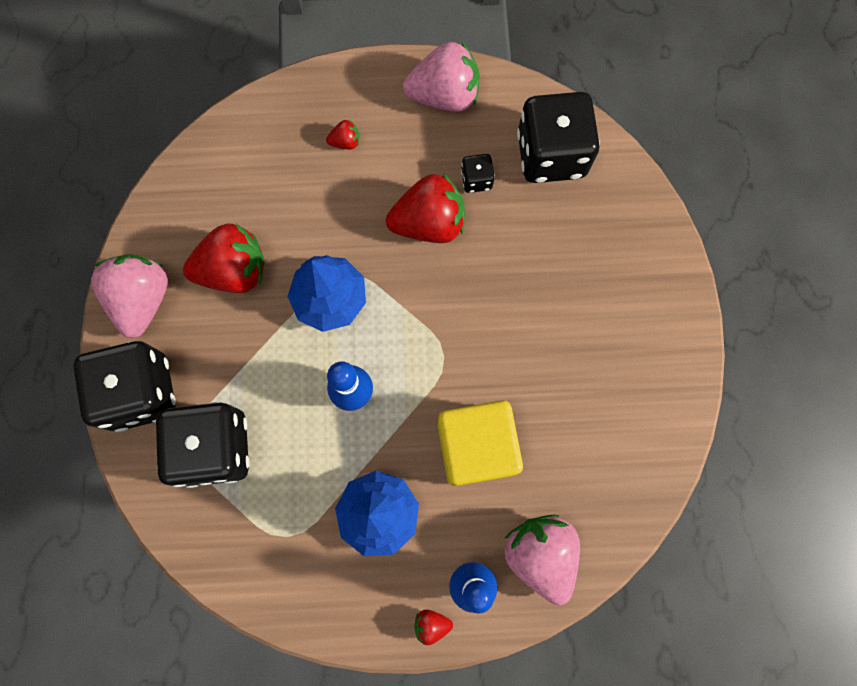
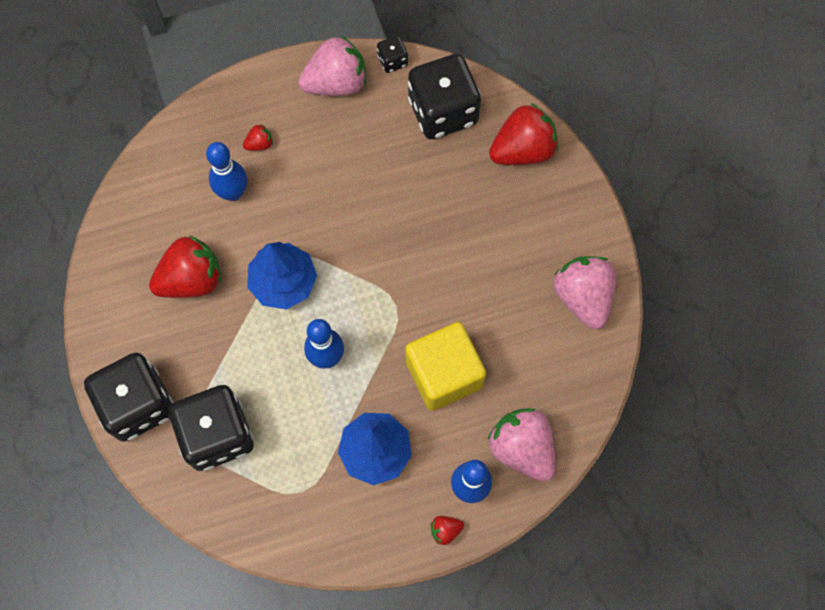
camera: 15 degrees left, 5 degrees down
pink strawberry [91,254,168,338] -> pink strawberry moved to [554,256,616,329]
red strawberry [386,173,465,243] -> red strawberry moved to [489,103,558,165]
black dice [461,154,495,193] -> black dice moved to [377,36,408,73]
none -> blue bowling pin [206,142,247,201]

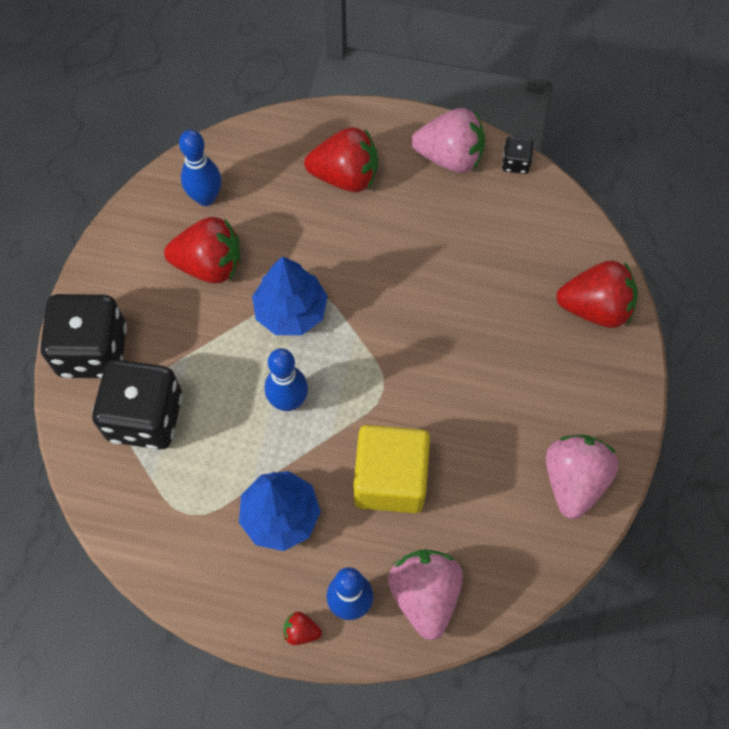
camera: 30 degrees right, 5 degrees down
blue bowling pin [206,142,247,201] -> blue bowling pin moved to [179,130,221,206]
red strawberry [243,124,273,151] -> red strawberry [304,127,378,192], size x2.27
black dice [408,54,481,139] -> none

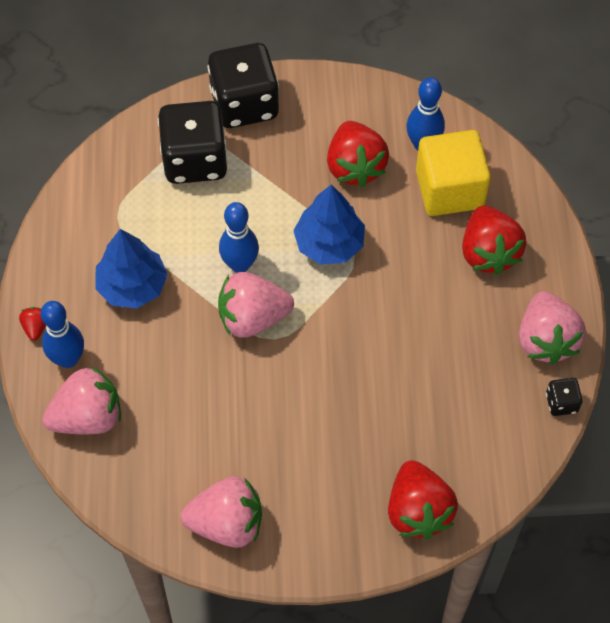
camera: 75 degrees right, 5 degrees down
yellow cube [354,425,430,513] -> yellow cube moved to [416,130,491,216]
none -> pink strawberry [218,272,294,338]

